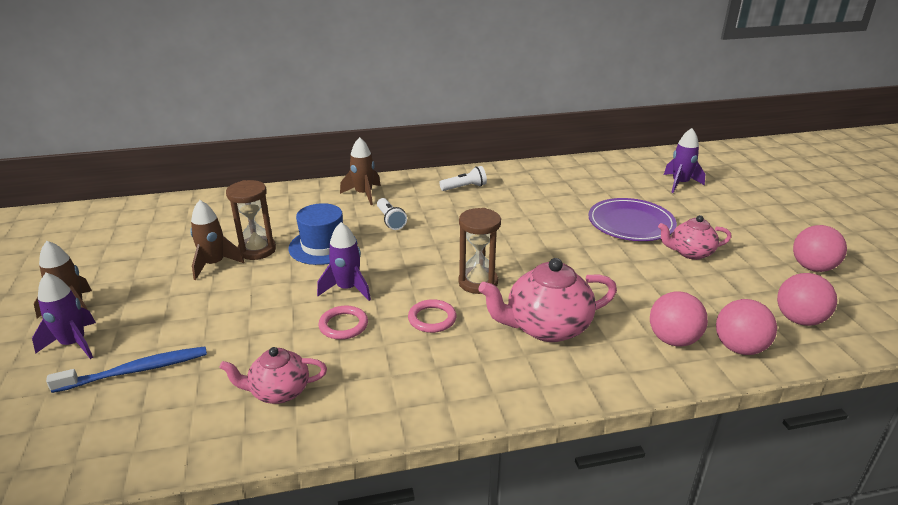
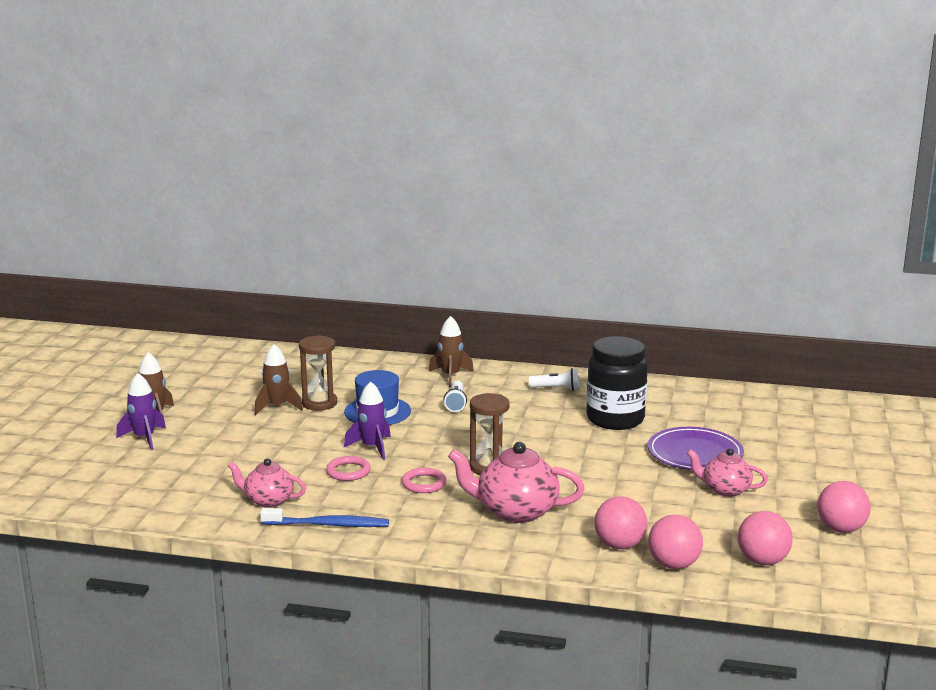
camera: 25 degrees right, 10 degrees down
blue toothbrush [46,346,207,393] -> blue toothbrush moved to [260,508,389,527]
purple rocket [664,128,705,193] -> none
none -> black jar [586,336,648,430]

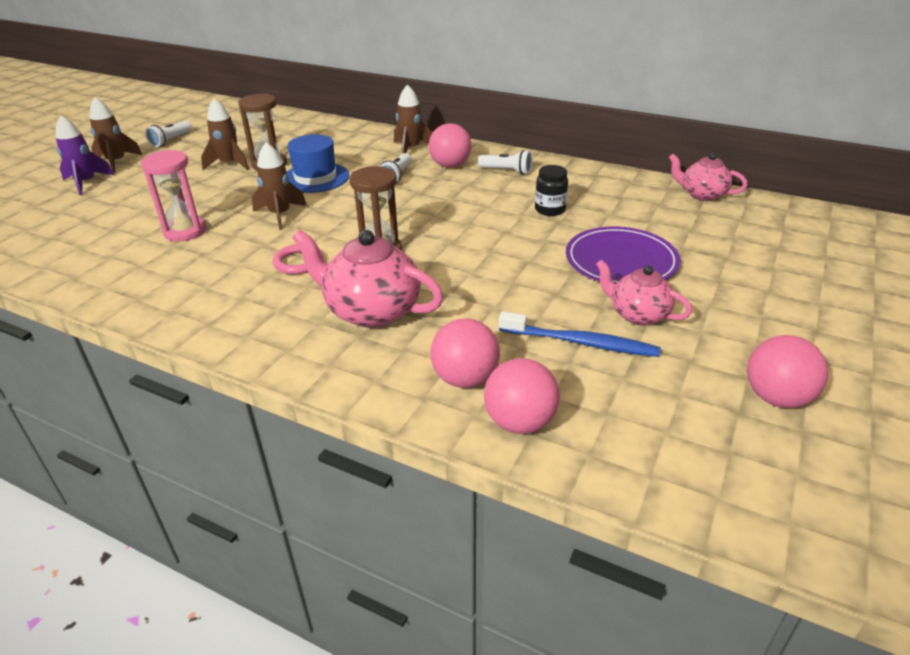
camera: 15 degrees right, 15 degrees up
pink teapot [227,458,306,508] -> pink teapot moved to [669,153,748,201]
blue toothbrush [260,508,389,527] -> blue toothbrush moved to [499,311,661,357]
pink ring [326,456,371,481] -> none
purple rocket [344,381,391,460] -> brown rocket [252,142,307,230]
black jar [586,336,648,430] -> black jar [535,165,568,216], size x0.48
pink ball [738,511,793,565] -> pink ball moved to [429,123,471,168]
none -> pink hourglass [141,150,206,241]
none -> white flashlight [145,121,191,147]

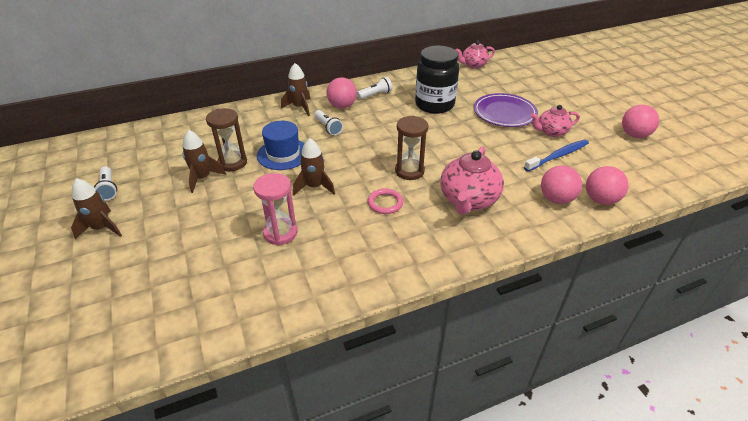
camera: 50 degrees left, 5 degrees up
purple rocket [55,115,114,195] -> none
pink teapot [292,230,444,328] -> pink teapot turned 45 degrees counterclockwise [440,147,504,215]
black jar [535,165,568,216] -> black jar [415,46,459,114], size x2.07

